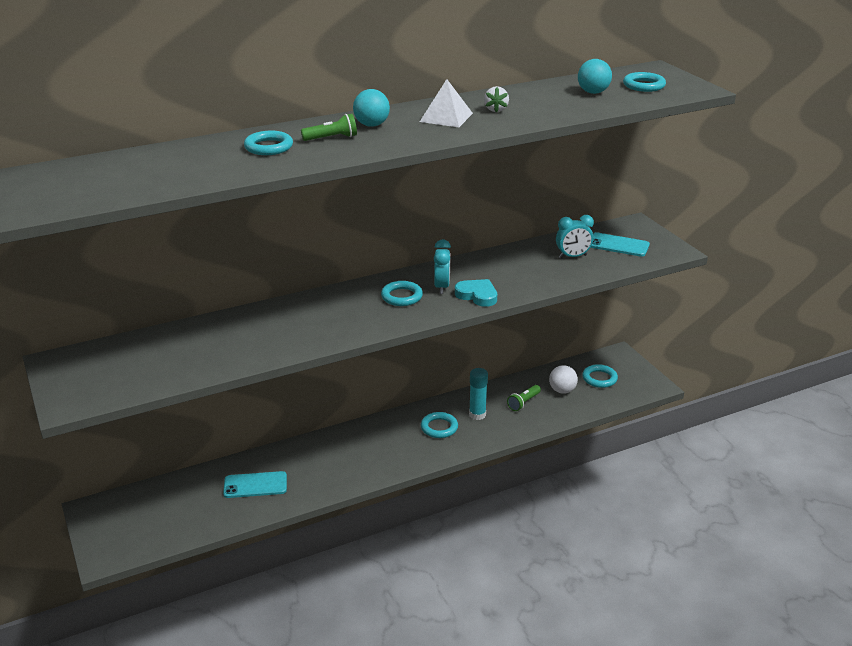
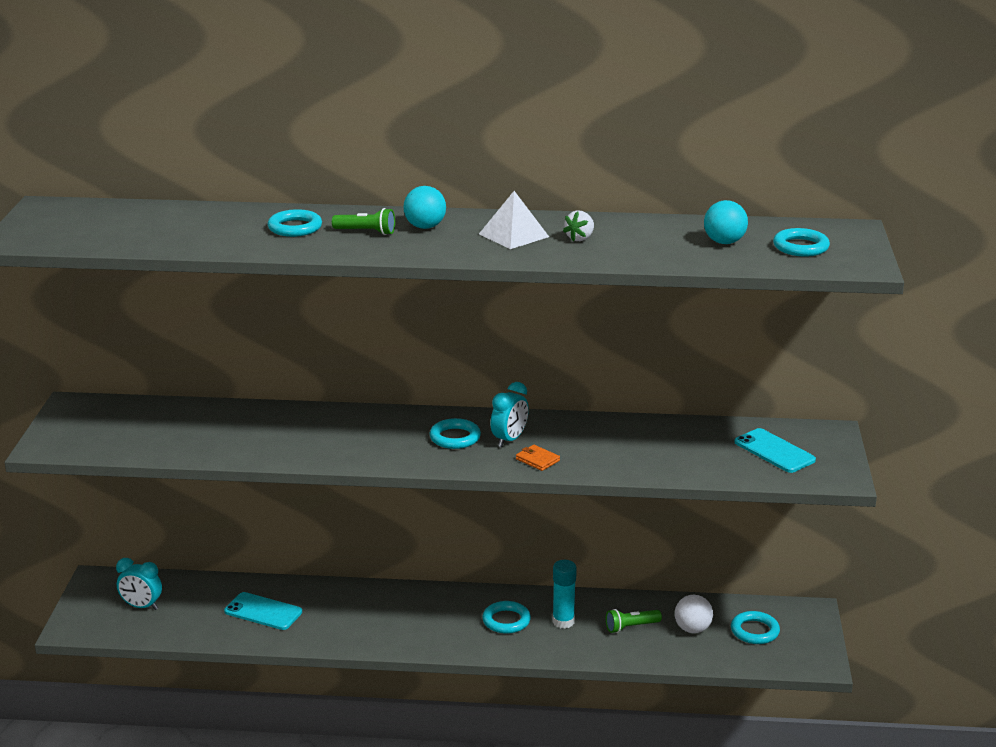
camera: 30 degrees right, 5 degrees down
turquoise heart [455,279,497,307] -> orange wallet [516,445,560,471]
turquoise clock [556,215,594,258] -> turquoise clock moved to [116,558,162,610]

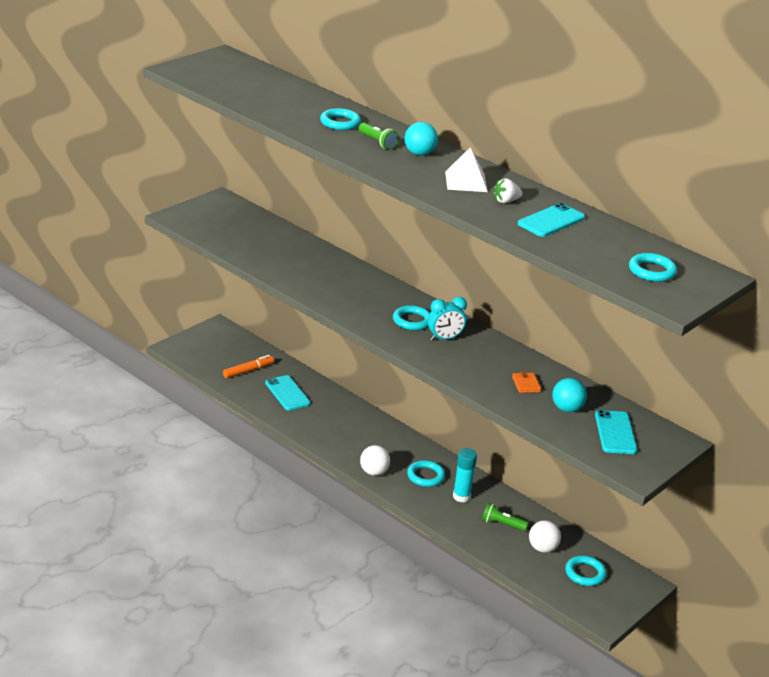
camera: 35 degrees right, 5 degrees up
turquoise clock [116,558,162,610] -> none
orange wallet [516,445,560,471] -> orange wallet moved to [512,372,541,393]
turquoise ball [704,200,748,244] -> turquoise ball moved to [552,378,587,412]
none -> orange marker [223,355,274,378]
none -> white ball [360,445,390,476]
none -> turquoise phone [518,203,585,237]

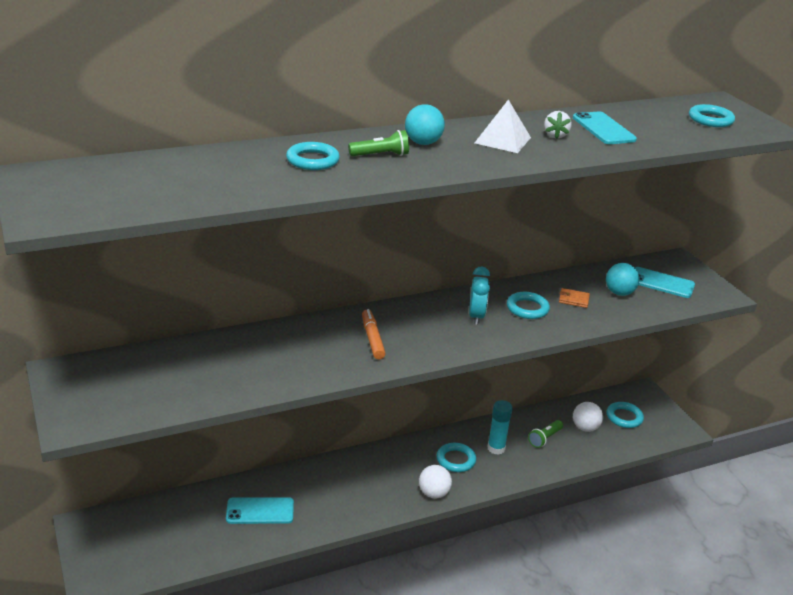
camera: 65 degrees left, 0 degrees up
orange marker [223,355,274,378] -> orange marker moved to [362,309,386,359]
turquoise ring [393,305,430,330] -> turquoise ring moved to [507,292,550,319]

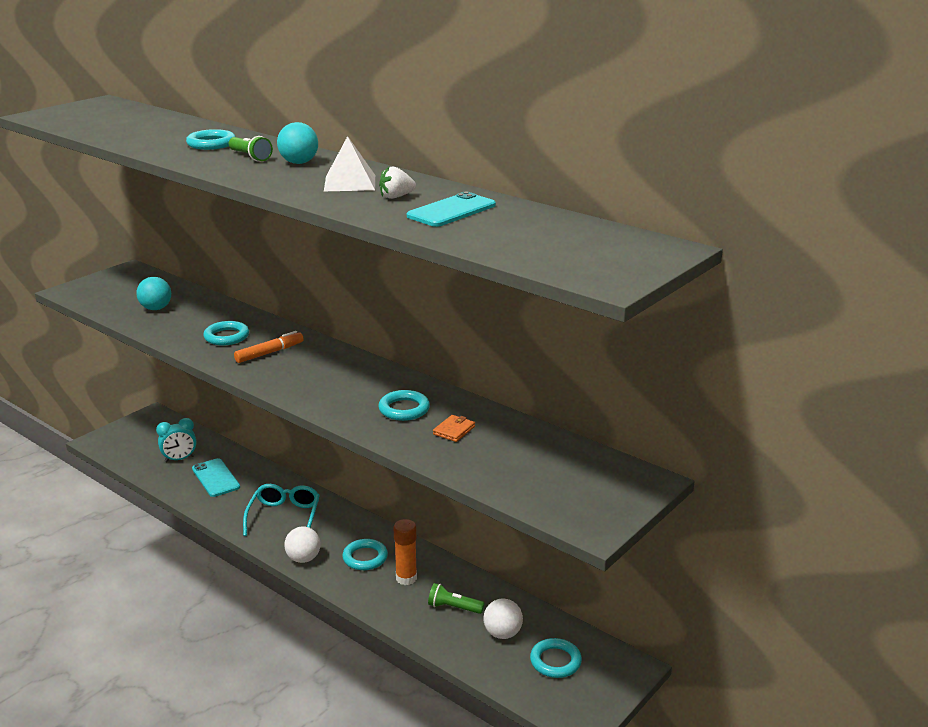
camera: 65 degrees right, 5 degrees down
turquoise clock [469,267,490,325] -> turquoise clock moved to [156,418,196,462]
turquoise glue stick [487,400,513,455] -> orange glue stick [394,519,417,585]
orange wallet [559,288,590,308] -> orange wallet turned 45 degrees clockwise [433,415,475,442]
turquoise ball [606,263,640,296] -> turquoise ball moved to [136,277,171,310]
turquoise phone [635,267,695,298] -> none
turquoise ring [689,104,735,127] -> turquoise ring moved to [203,321,249,345]
none -> turquoise glasses [243,484,320,536]

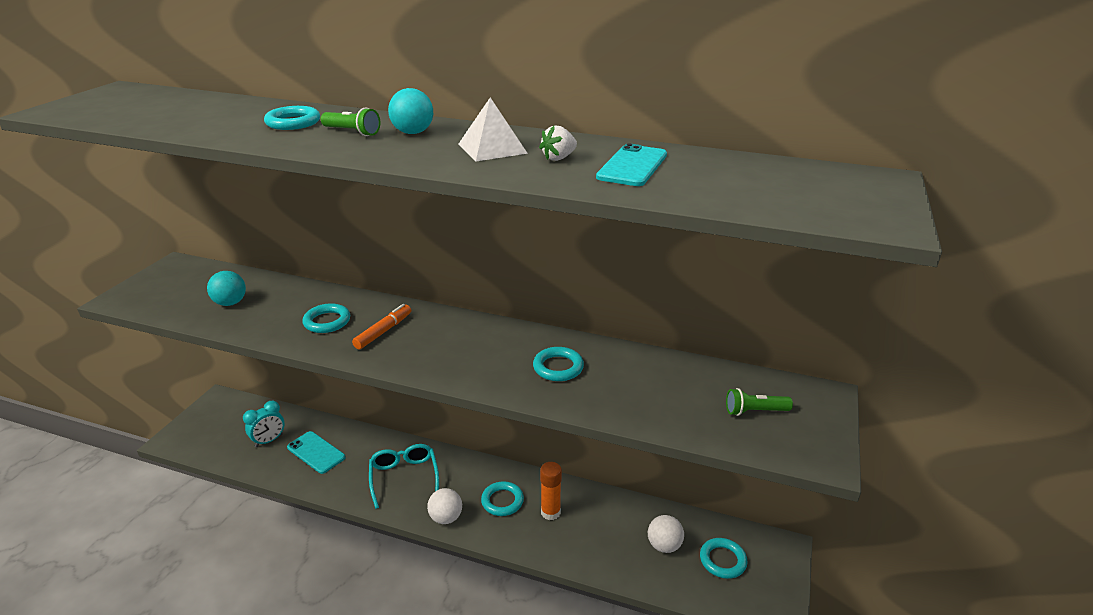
camera: 20 degrees left, 5 degrees up
green flashlight [428,583,484,614] -> green flashlight moved to [726,388,793,416]
orange wallet [433,415,475,442] -> none

